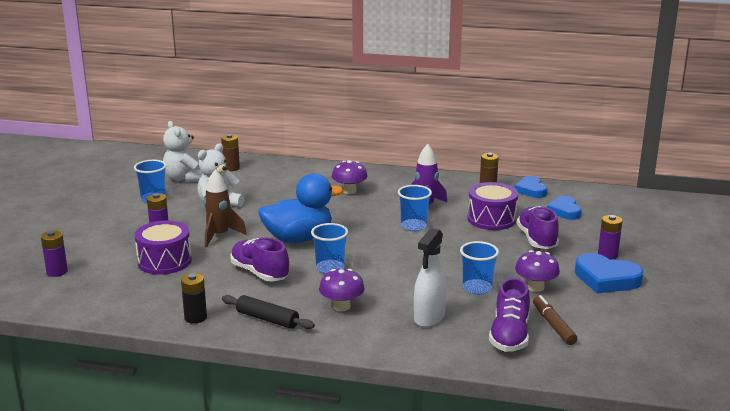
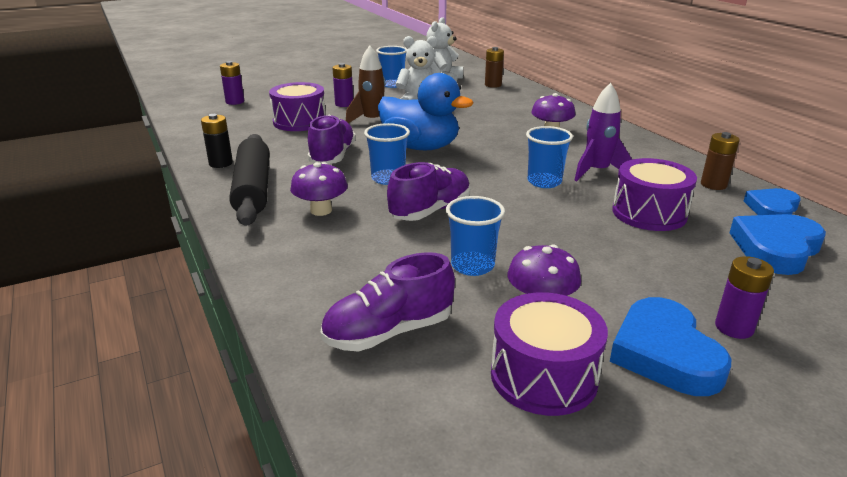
camera: 50 degrees right, 5 degrees up
black rolling pin [222,295,315,329] -> black rolling pin [229,134,269,226], size x1.62
white spray bottle [414,228,447,327] -> none
purple shoe [517,206,559,249] -> purple shoe moved to [387,162,470,221]
brown marker [533,295,577,345] -> none
blue heart [547,196,581,220] -> blue heart [730,214,826,275], size x1.50
none -> purple drum [491,292,608,416]

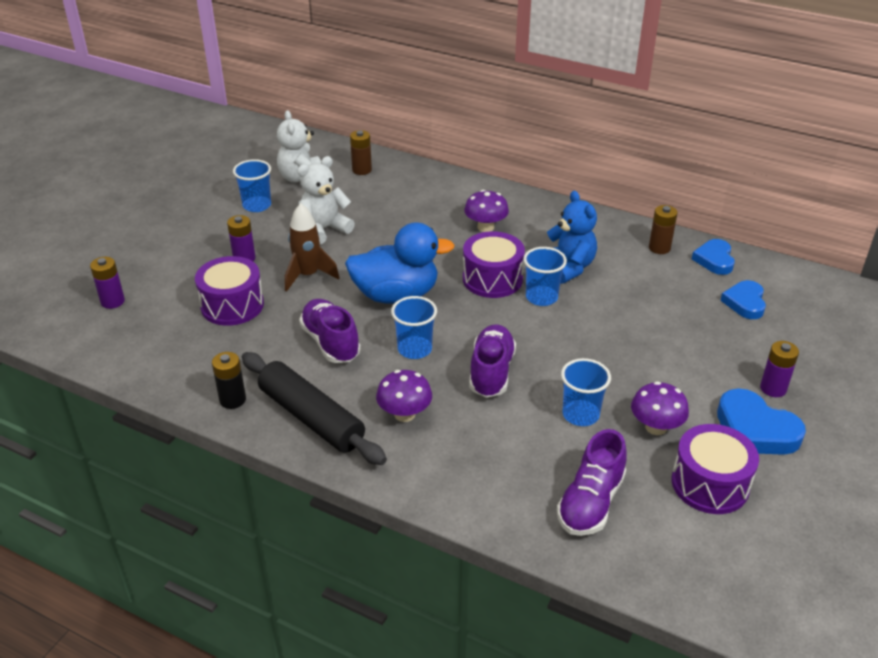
camera: 35 degrees left, 10 degrees up
purple rocket [574,83,632,181] -> blue teddy bear [547,191,597,284]
purple drum [612,158,697,231] -> purple drum moved to [463,231,525,298]
blue heart [730,214,826,275] -> blue heart [720,280,766,319], size x0.67

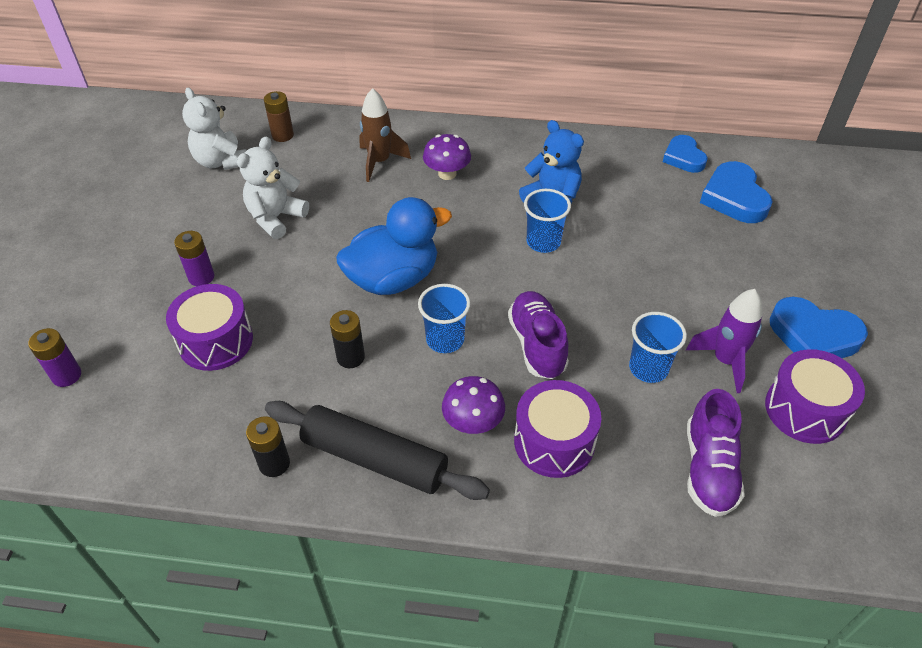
camera: 20 degrees left, 10 degrees up
blue cup [233,159,271,212] -> none
brown rocket [285,203,339,291] -> brown rocket moved to [359,88,411,182]
purple shoe [299,299,361,363] -> black battery [330,310,365,368]
purple drum [463,231,525,298] -> purple drum moved to [514,380,601,478]
purple mushroom [631,381,689,435] -> purple rocket [686,289,763,393]
brown battery [649,205,678,254] -> none
blue heart [720,280,766,319] -> blue heart [700,161,773,223], size x1.50
purple battery [760,341,799,397] -> none

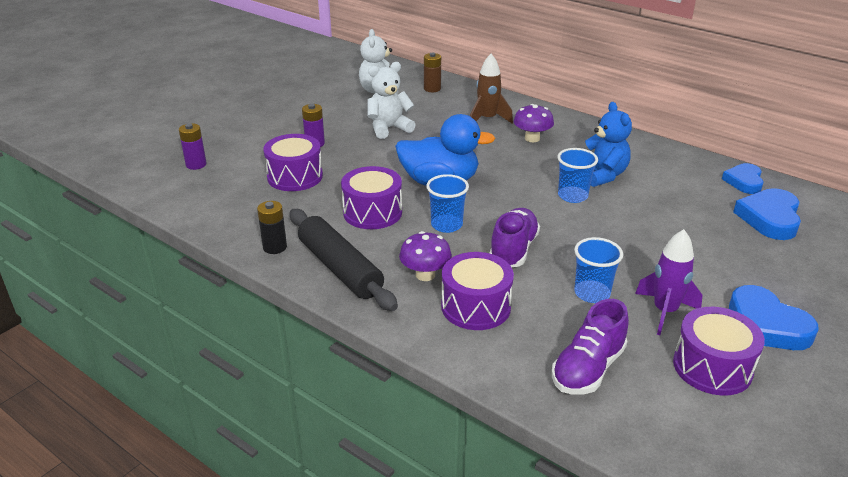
camera: 30 degrees right, 15 degrees down
black battery [330,310,365,368] -> purple drum [341,166,402,229]

